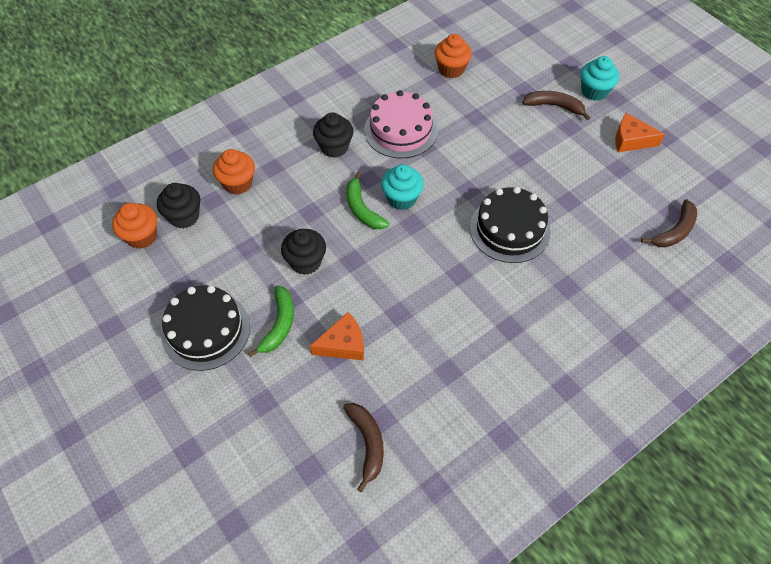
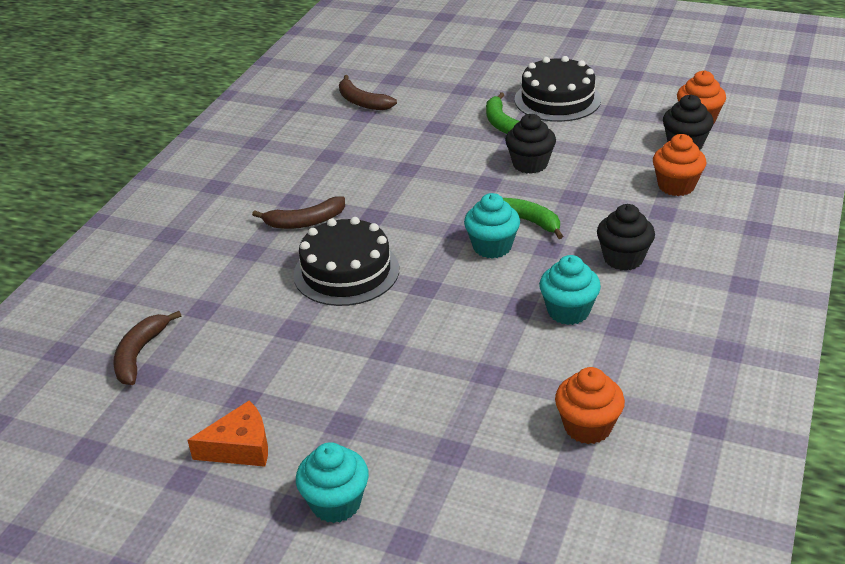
camera: 150 degrees right, 20 degrees down
orange cheese [310,312,364,360] -> none
pink cake [364,90,438,158] -> turquoise cupcake [539,255,601,325]
brown banana [522,91,590,120] -> brown banana moved to [252,196,345,229]

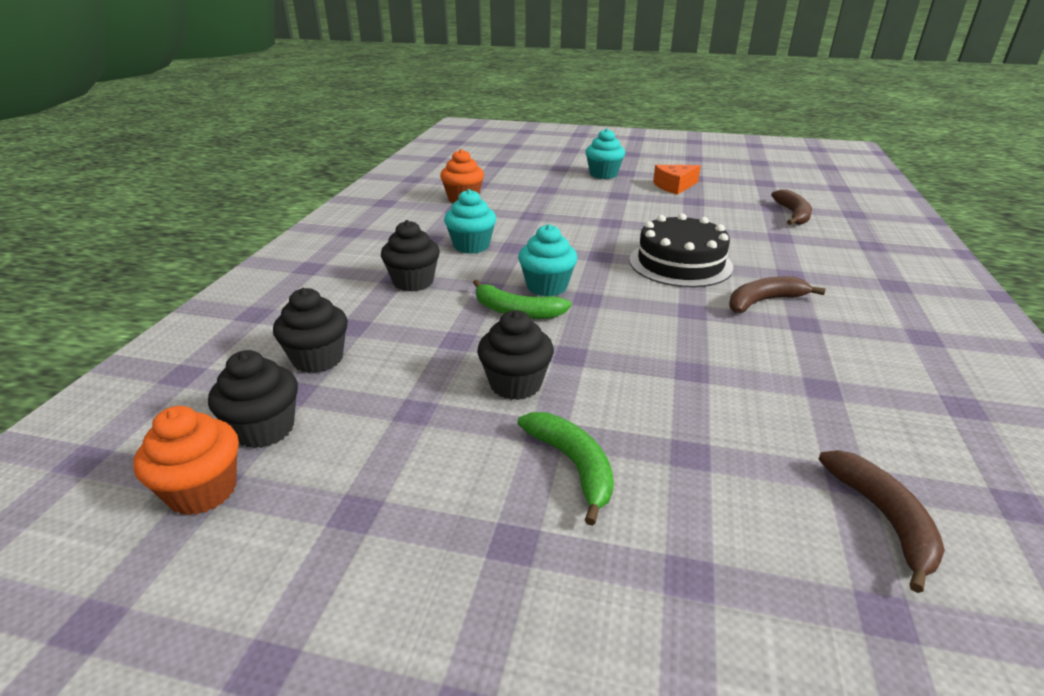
camera: 170 degrees right, 5 degrees down
brown banana [339,75,397,110] -> brown banana turned 45 degrees clockwise [818,450,945,593]
black cake [515,56,601,122] -> none
orange cupcake [653,134,706,196] -> black cupcake [273,288,348,373]

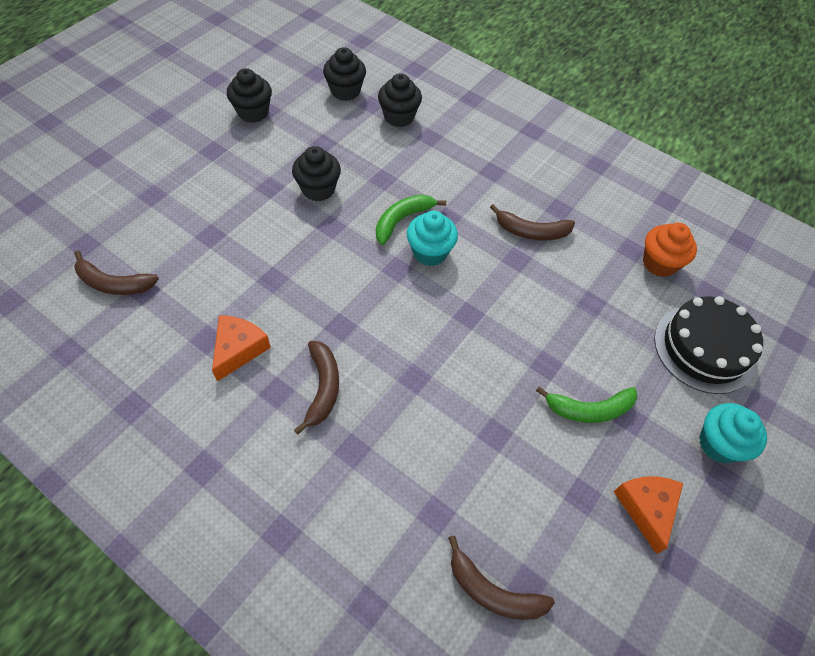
camera: 110 degrees right, 25 degrees up
orange cupcake [133,406,239,515] -> none
black cupcake [381,220,440,292] -> black cupcake moved to [227,68,272,123]
turquoise cupcake [444,189,496,254] -> brown banana [490,204,575,241]
green banana [518,412,614,526] -> green banana moved to [536,386,637,423]
black cake [629,213,733,287] -> black cake moved to [654,296,763,394]
none -> orange cheese [212,315,271,381]

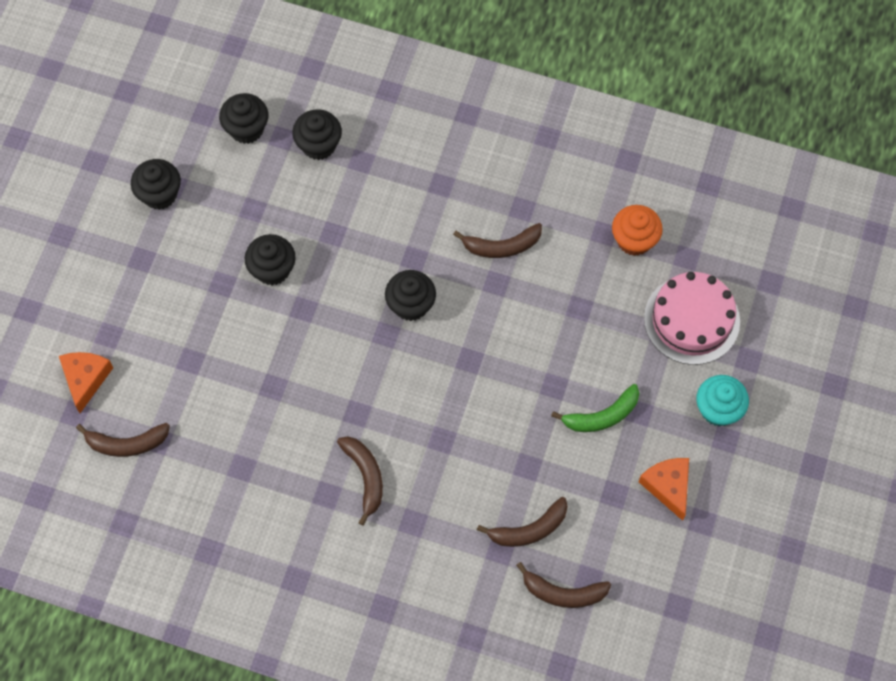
camera: 15 degrees left, 10 degrees up
orange cheese [212,315,271,381] -> orange cheese moved to [59,352,113,413]
green banana [376,194,446,245] -> none
turquoise cupcake [407,211,458,266] -> black cupcake [385,270,436,321]
black cake [654,296,763,394] -> pink cake [644,272,740,365]
none -> brown banana [477,497,568,547]

